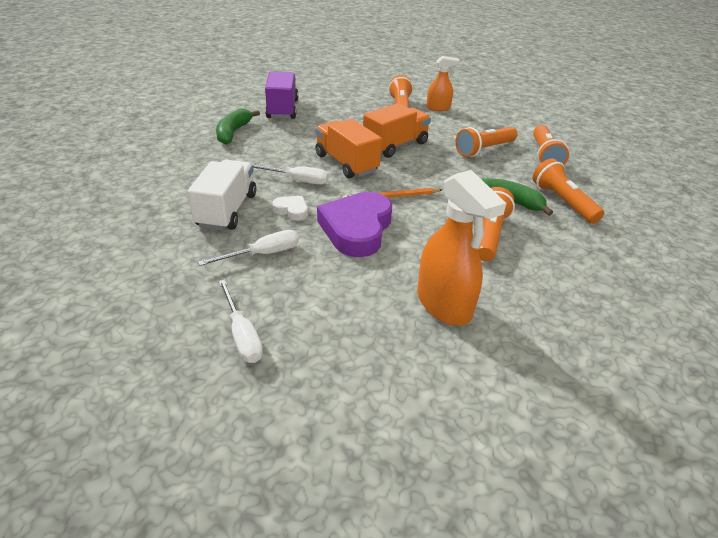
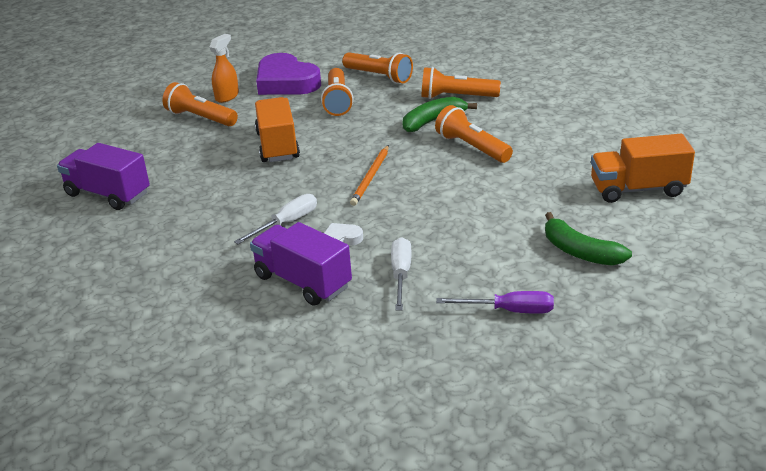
camera: 55 degrees left, 5 degrees down
white truck [187,160,256,231] -> purple truck [250,222,352,306]
green banana [216,109,260,145] -> green banana moved to [545,212,632,266]
white screwdriver [218,279,263,363] -> purple screwdriver [436,291,554,314]
orange truck [315,119,382,178] -> orange truck moved to [591,134,695,203]
purple heart [317,192,392,257] -> purple heart moved to [256,53,321,95]
orange spray bottle [417,170,506,326] -> none

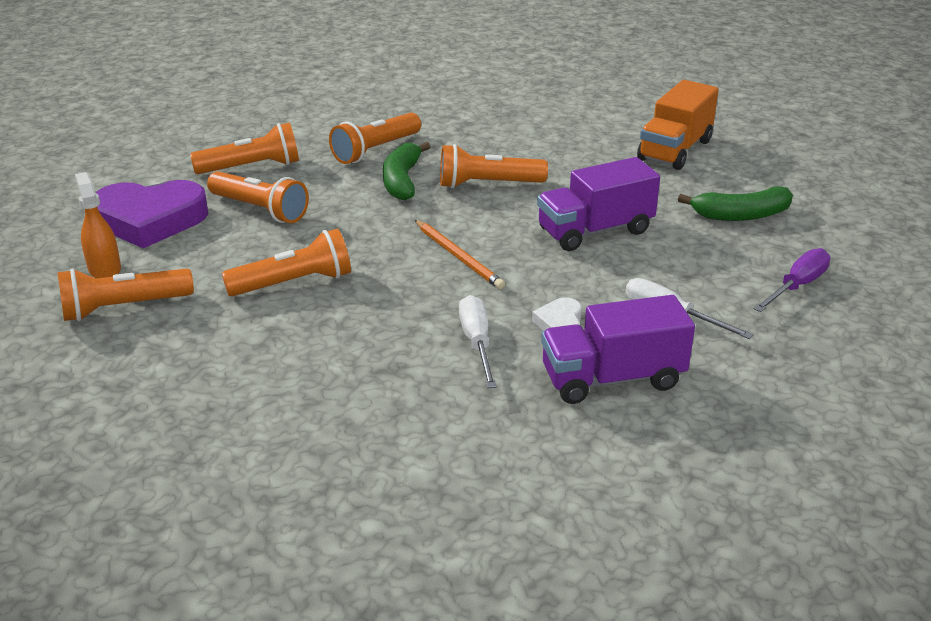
camera: 55 degrees left, 0 degrees up
purple truck [57,143,150,210] -> purple truck moved to [537,157,660,251]
orange truck [255,97,300,162] -> orange flashlight [222,229,351,296]

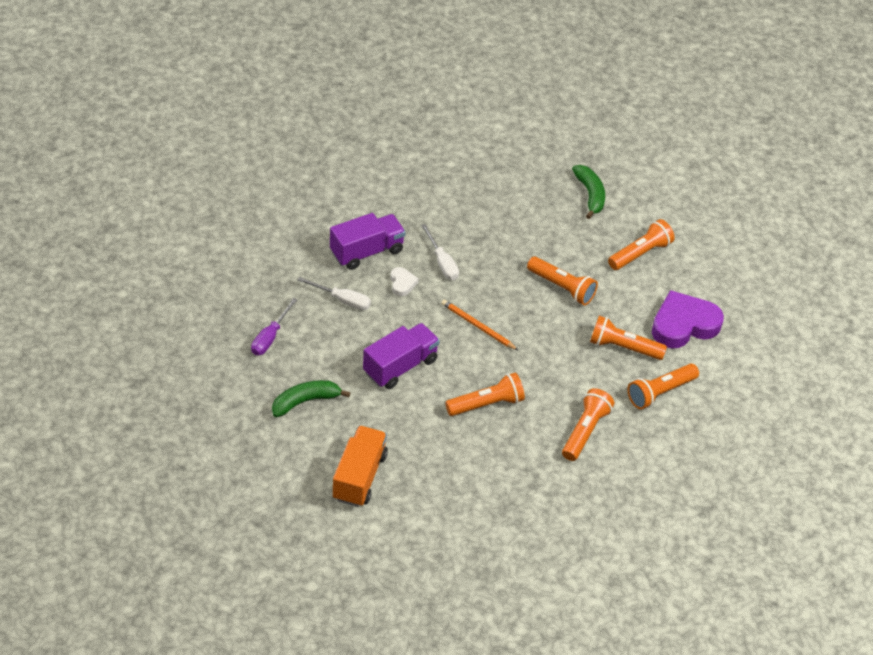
camera: 160 degrees right, 15 degrees up
orange spray bottle [75,172,121,279] -> none
orange flashlight [222,229,351,296] -> orange flashlight turned 105 degrees counterclockwise [527,257,598,306]
green banana [383,142,431,200] -> green banana moved to [572,165,605,219]

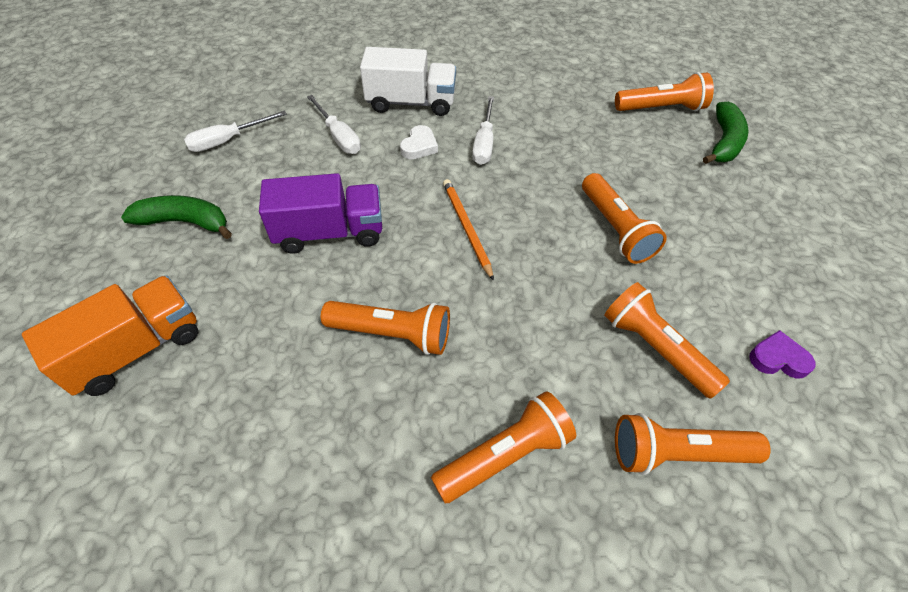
camera: 35 degrees right, 5 degrees up
purple screwdriver [251,298,297,355] -> white screwdriver [184,111,287,152]
purple truck [330,213,406,270] -> white truck [360,47,456,116]
orange flashlight [608,219,675,270] -> orange flashlight moved to [615,72,714,111]
purple heart [652,290,724,349] -> purple heart [749,330,815,379], size x0.45

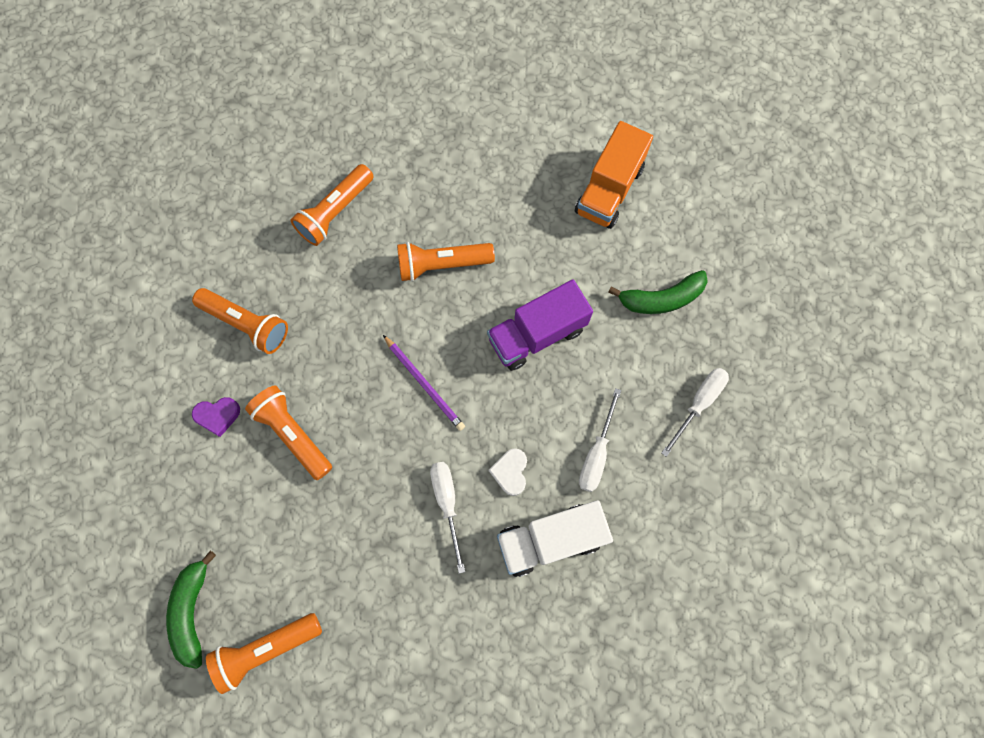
camera: 160 degrees right, 20 degrees up
white screwdriver [307,95,361,154] -> white screwdriver turned 105 degrees counterclockwise [579,388,621,492]
orange pencil [443,179,494,281] -> purple pencil [383,335,465,431]
orange flashlight [615,413,771,475] -> none
purple heart [749,330,815,379] -> purple heart moved to [192,397,240,437]

